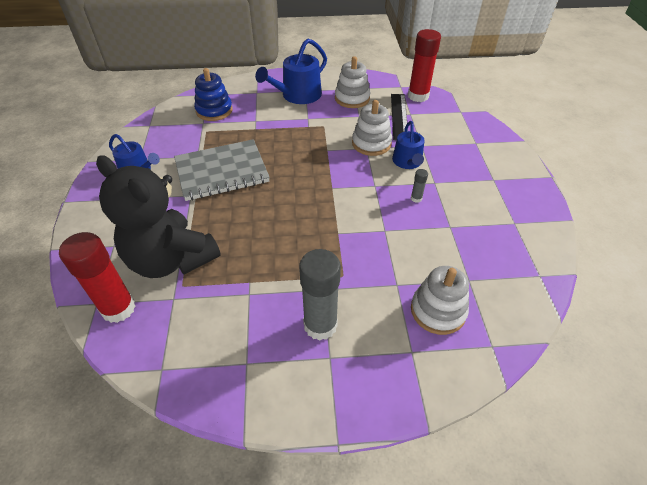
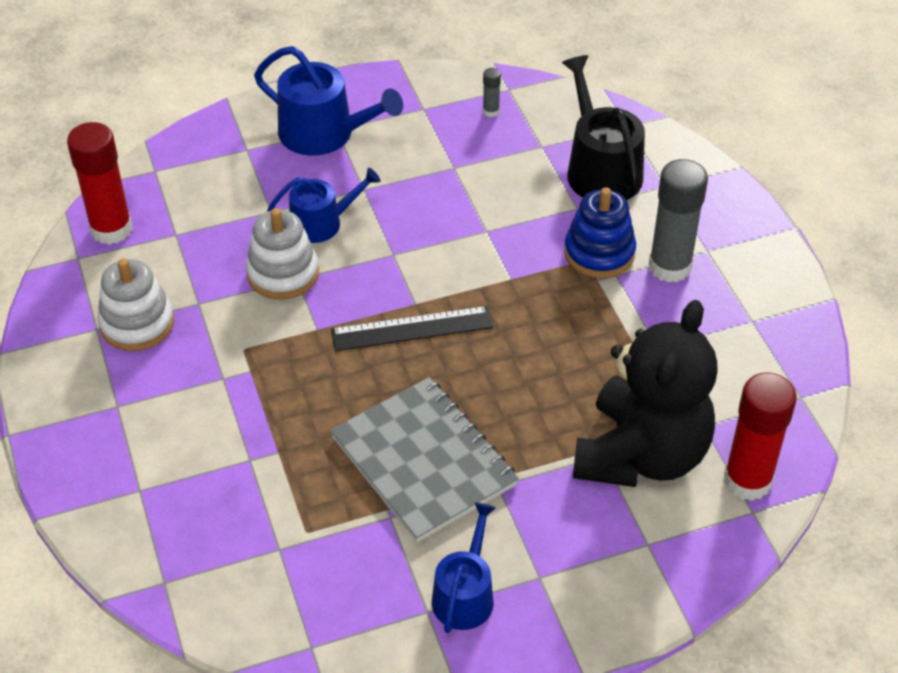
camera: 105 degrees left, 0 degrees up
blue stacking toy [194,68,233,121] -> blue stacking toy moved to [564,187,636,278]
blue watering can [255,39,327,104] -> blue watering can moved to [254,46,403,156]
black ruler [391,94,408,140] -> black ruler moved to [331,306,493,351]
grey glue stick [411,169,428,203] -> grey glue stick moved to [483,68,501,117]
white stacking toy [411,266,469,335] -> black watering can [562,55,645,200]

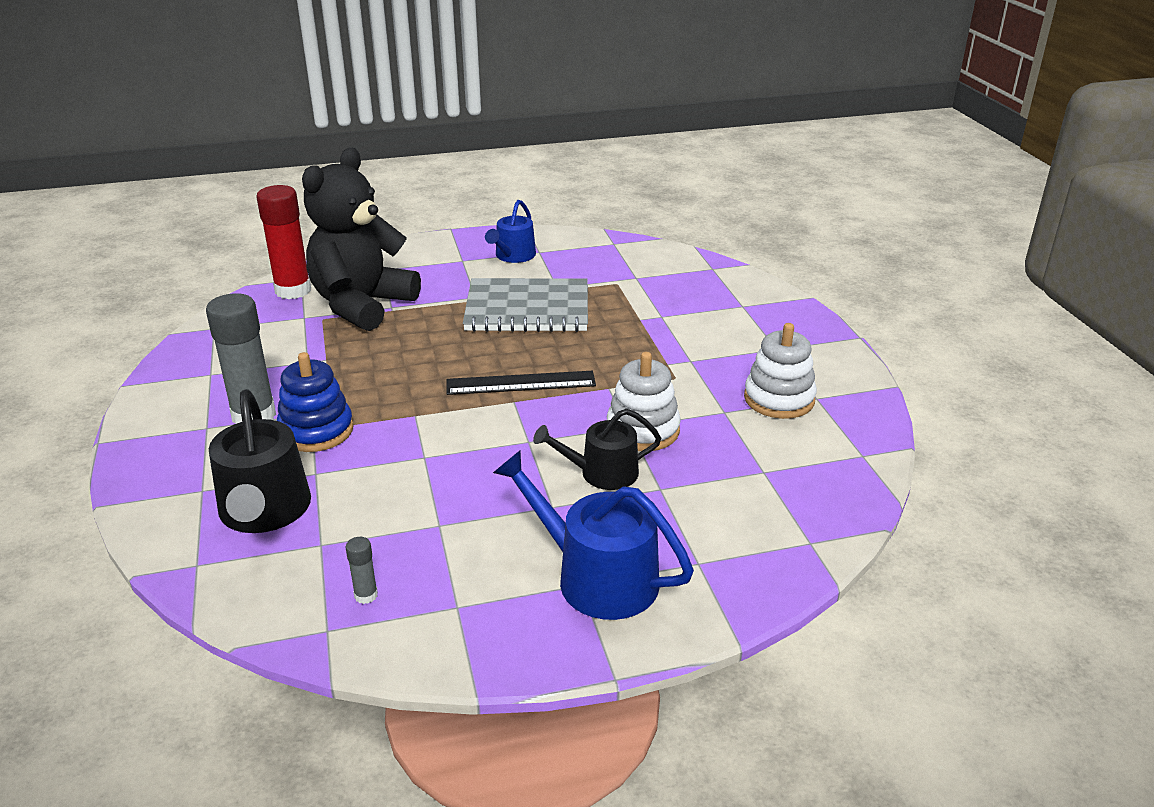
camera: 175 degrees left, 15 degrees down
red glue stick [67,122,133,245] -> none
blue watering can [267,168,381,243] -> black watering can [533,409,661,490]
grey notebook [330,377,519,542] -> grey notebook turned 60 degrees counterclockwise [463,278,588,332]

